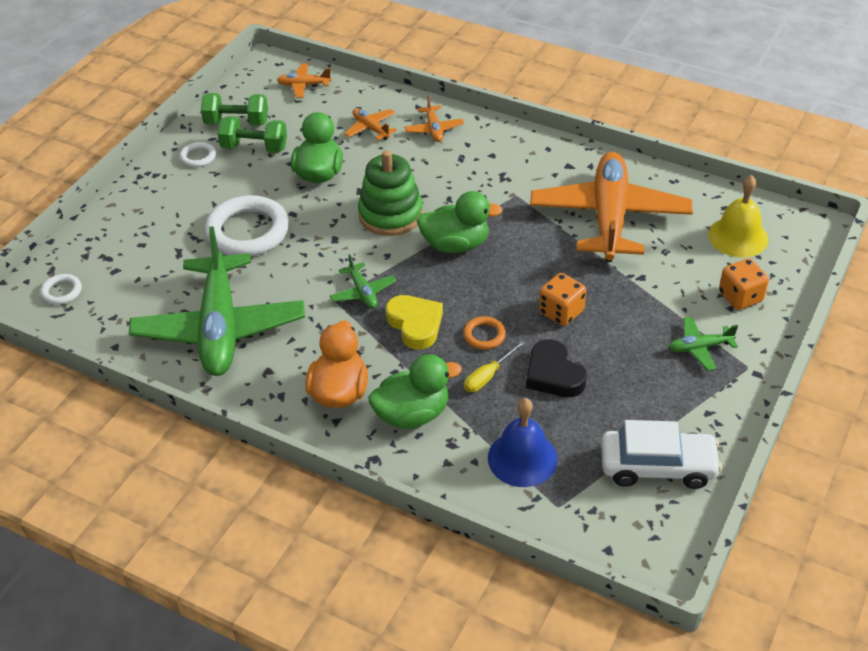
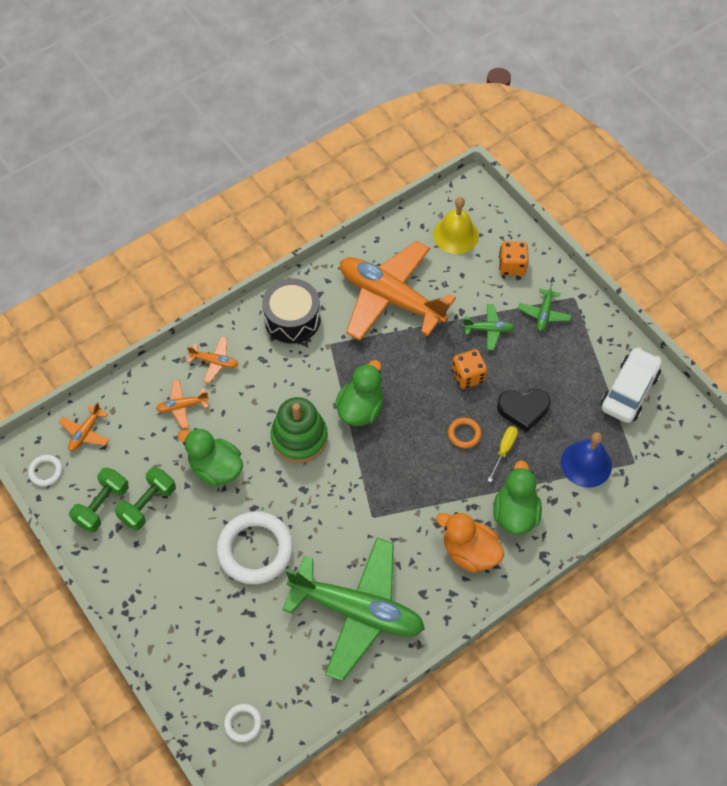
camera: 65 degrees left, 15 degrees up
white ring [180,142,216,167] -> white ring moved to [28,455,62,486]
green plane [330,254,396,309] -> green plane moved to [463,304,515,350]
yellow heart [386,295,443,350] -> none
yellow screwdriver [464,340,525,392] -> yellow screwdriver turned 135 degrees counterclockwise [488,426,518,482]
none -> black drum [262,278,321,344]

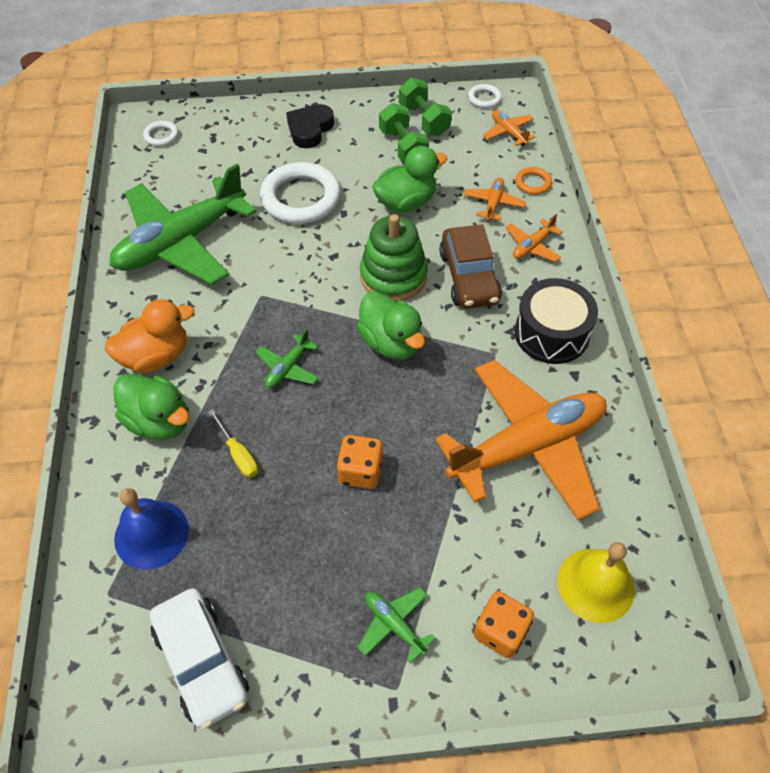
camera: 120 degrees right, 5 degrees down
orange ring [448,418,482,448] -> orange ring moved to [515,167,552,195]
green plane [463,304,515,350] -> green plane moved to [255,329,319,388]
black heart [497,389,551,432] -> black heart moved to [286,104,334,148]
none -> brown car [439,224,502,309]

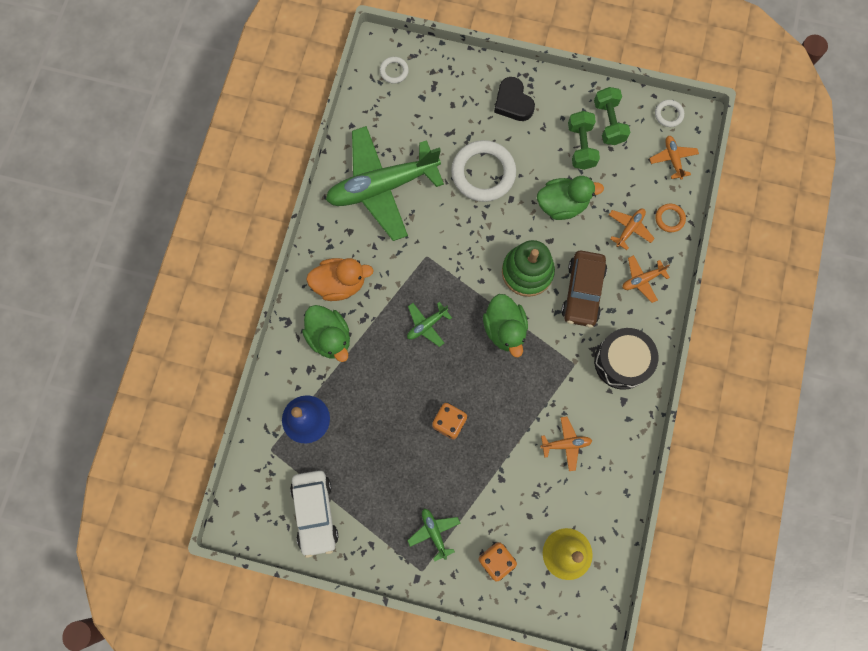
camera: 20 degrees right, 20 degrees up
yellow screwdriver [208,409,258,478] -> none
black heart [286,104,334,148] -> black heart turned 75 degrees counterclockwise [494,77,535,121]
orange plane [435,360,607,520] -> orange plane [540,417,592,471], size x0.41

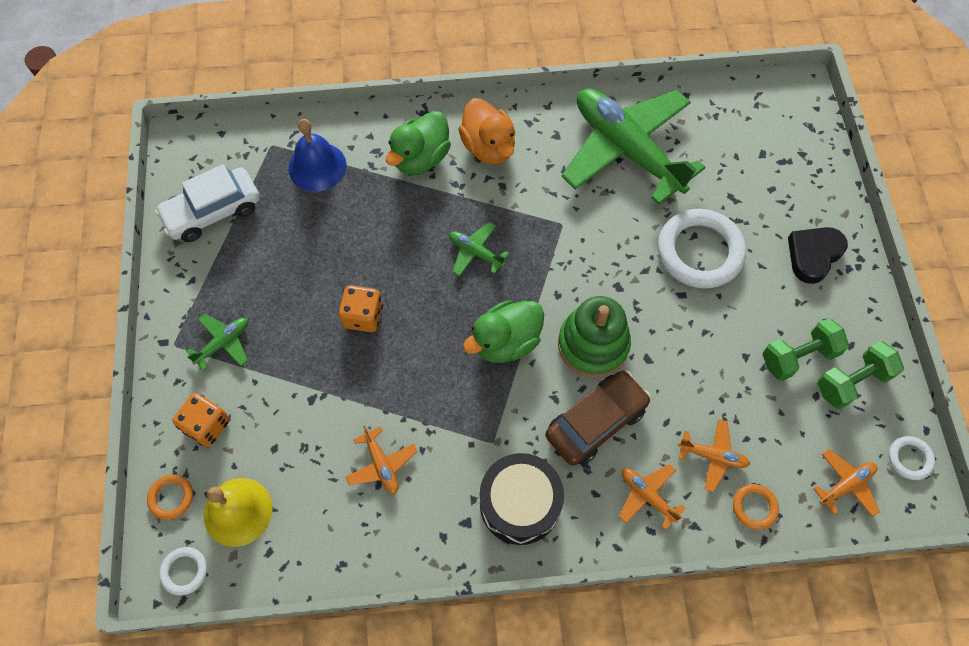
camera: 70 degrees right, 10 degrees down
white ring [380,57,409,84] -> white ring moved to [159,547,207,596]
green duck [537,176,604,220] -> none
brown car [561,251,607,327] -> brown car turned 150 degrees clockwise [545,370,651,466]
none -> orange ring [147,474,193,520]

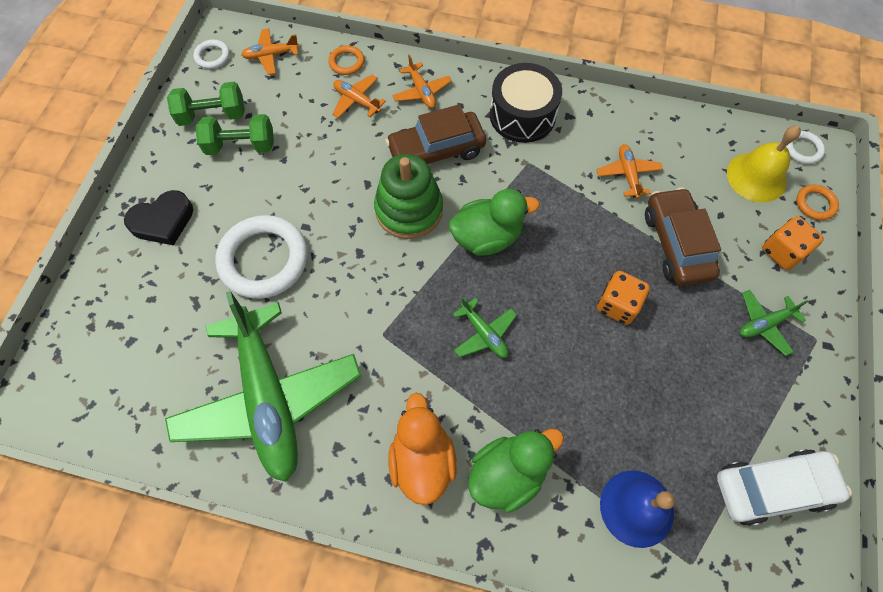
camera: 160 degrees left, 0 degrees up
none -> brown car [645,187,721,286]

